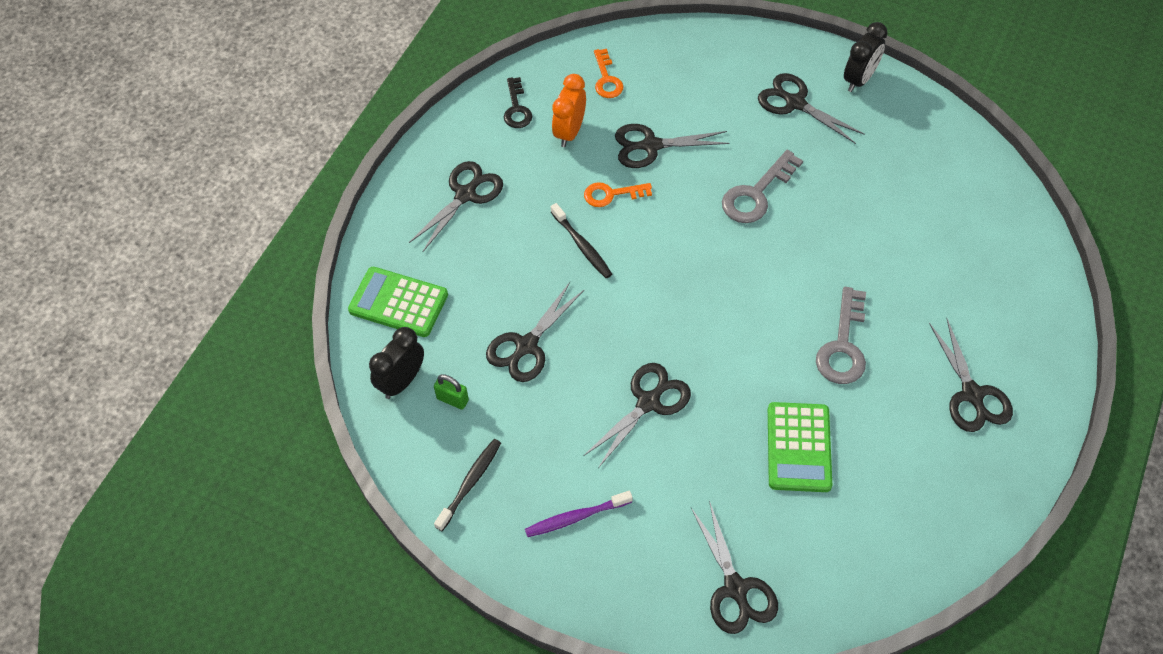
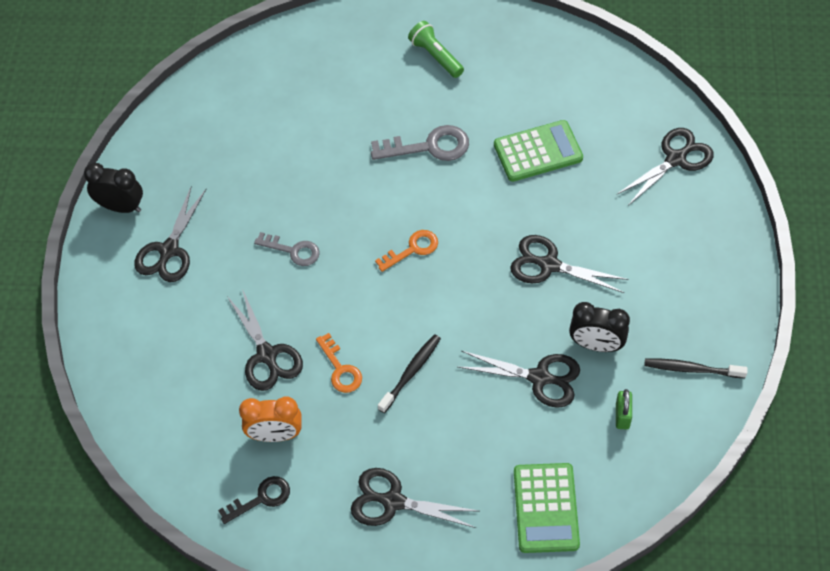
camera: 110 degrees left, 0 degrees up
black clock [369,327,424,399] -> black clock moved to [569,302,630,352]
purple toothbrush [525,491,633,537] -> none
orange key [594,49,623,98] -> orange key moved to [375,230,438,272]
grey key [722,150,803,223] -> grey key [254,232,320,266], size x0.66
black scissors [929,318,1013,432] -> green flashlight [408,21,464,78]

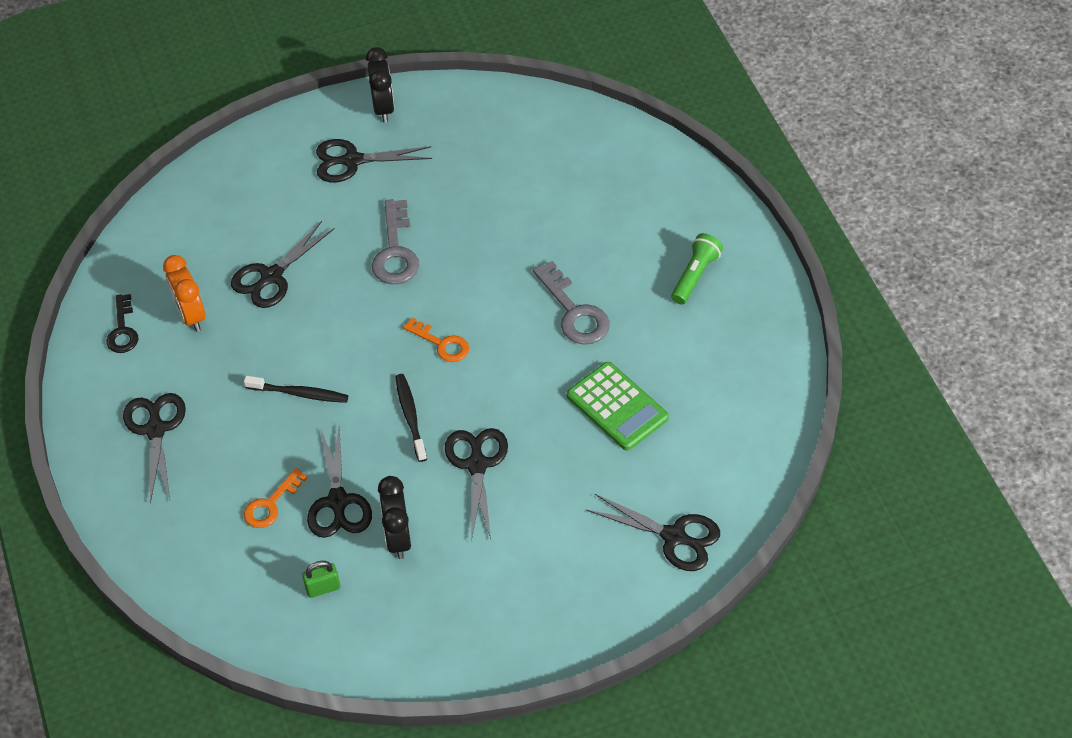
camera: 65 degrees right, 5 degrees down
black key [218,476,290,524] -> black key turned 45 degrees clockwise [106,294,139,353]
grey key [254,232,320,266] -> grey key [372,199,419,284], size x1.52
orange key [316,333,362,393] -> orange key moved to [244,468,307,528]
green calculator [514,463,580,553] -> none
black toothbrush [644,358,748,378] -> black toothbrush moved to [395,374,427,462]

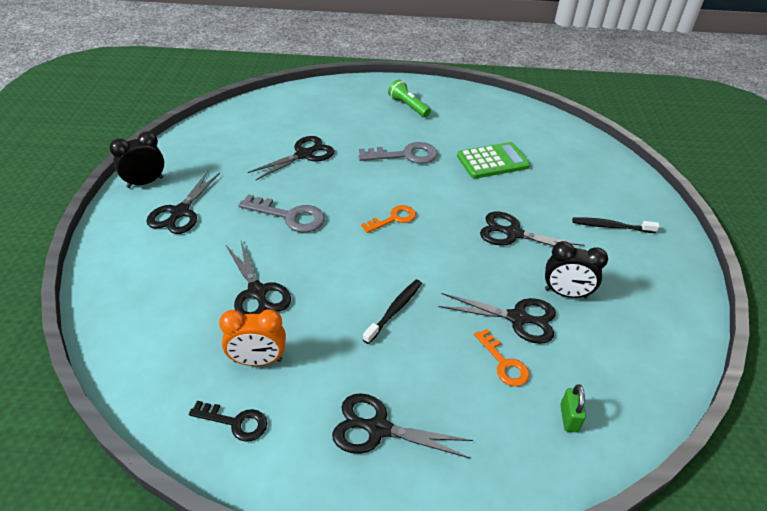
camera: 70 degrees left, 10 degrees down
green padlock [302,561,340,598] -> green padlock moved to [560,384,586,432]
black clock [366,47,394,122] -> black clock turned 45 degrees counterclockwise [109,131,164,188]
black toothbrush [395,374,427,462] -> black toothbrush moved to [572,217,660,233]
black scissors [586,494,720,571] -> black scissors moved to [248,136,334,180]

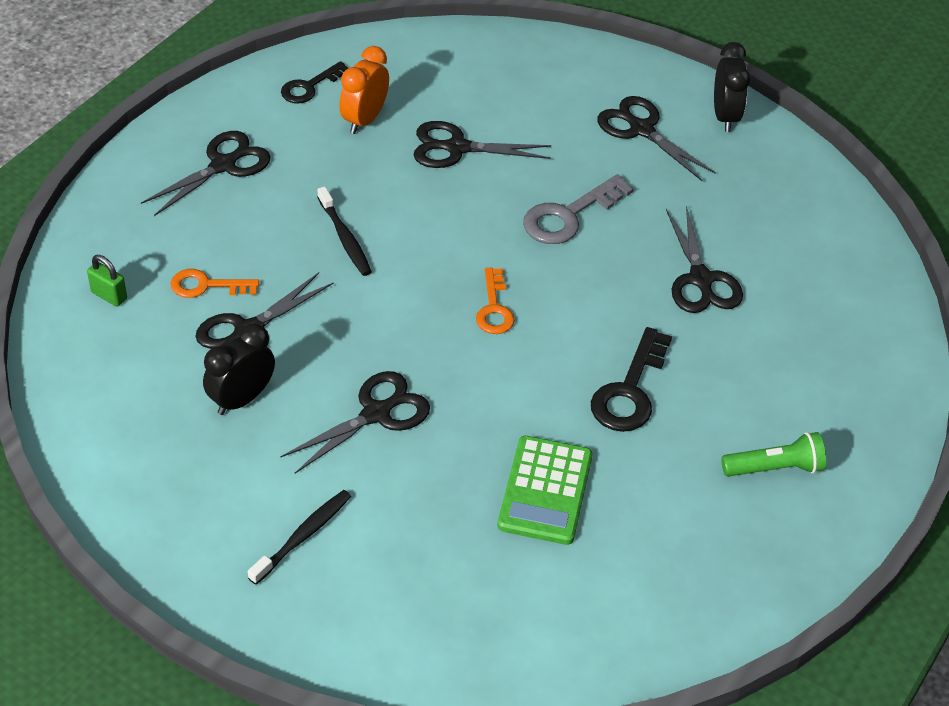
camera: 120 degrees right, 5 degrees up
grey key [358,142,438,164] -> black key [591,327,672,432]

